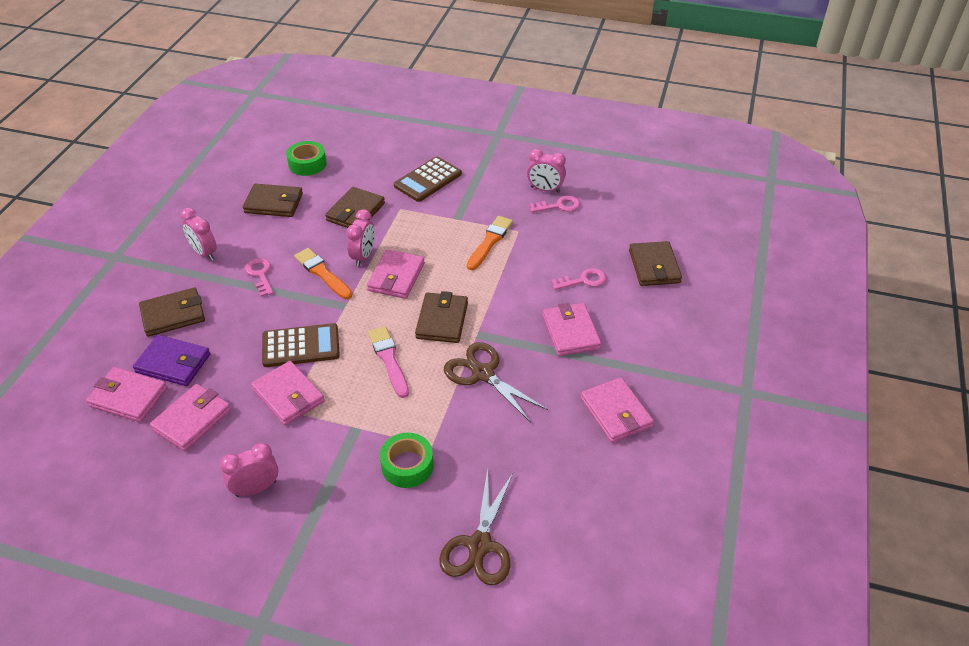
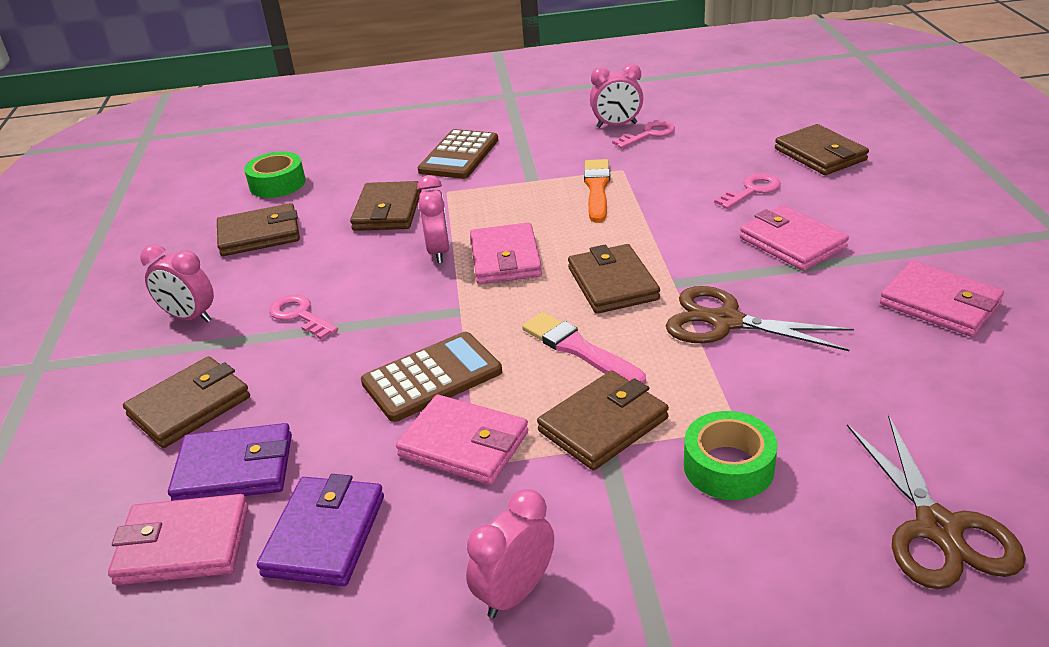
camera: 20 degrees left, 10 degrees down
pink wallet [150,384,231,451] -> purple wallet [257,474,384,586]
orange brush [294,248,353,299] -> none
none -> brown wallet [537,371,669,470]

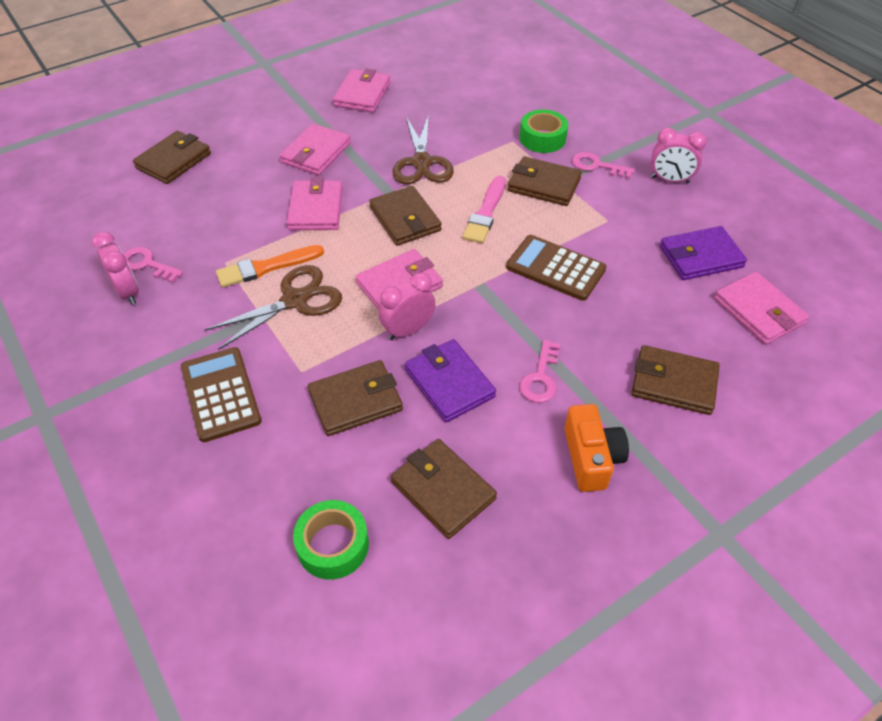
camera: 120 degrees left, 15 degrees up
pink clock [140,245,214,323] -> orange camera [564,404,629,492]
purple wallet [168,423,292,501] -> purple wallet moved to [405,339,496,422]
pink wallet [396,395,528,485] -> pink wallet moved to [287,177,343,230]
brown calculator [418,129,498,179] -> brown calculator turned 105 degrees counterclockwise [181,347,262,442]
brown wallet [568,244,660,314] -> brown wallet turned 75 degrees counterclockwise [369,186,442,246]
pink key [714,174,781,209] -> pink key moved to [572,152,635,179]
brown scissors [847,415,1026,589] -> brown scissors moved to [204,265,342,350]

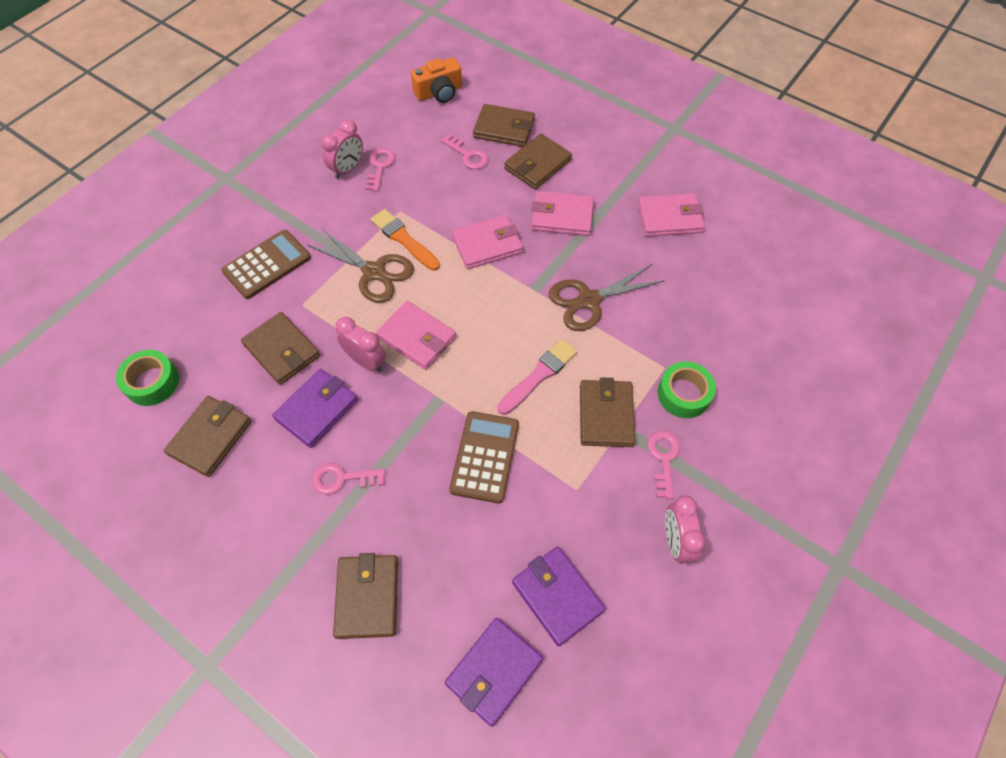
camera: 70 degrees right, 10 degrees up
brown wallet [369,186,442,246] -> brown wallet moved to [504,134,572,189]
pink brush [462,176,506,243] -> pink brush turned 135 degrees clockwise [497,339,577,415]
orange camera [564,404,629,492] -> orange camera moved to [411,57,462,103]
pink wallet [714,272,809,344] -> purple wallet [445,618,543,727]
none -> pink key [441,134,488,169]

